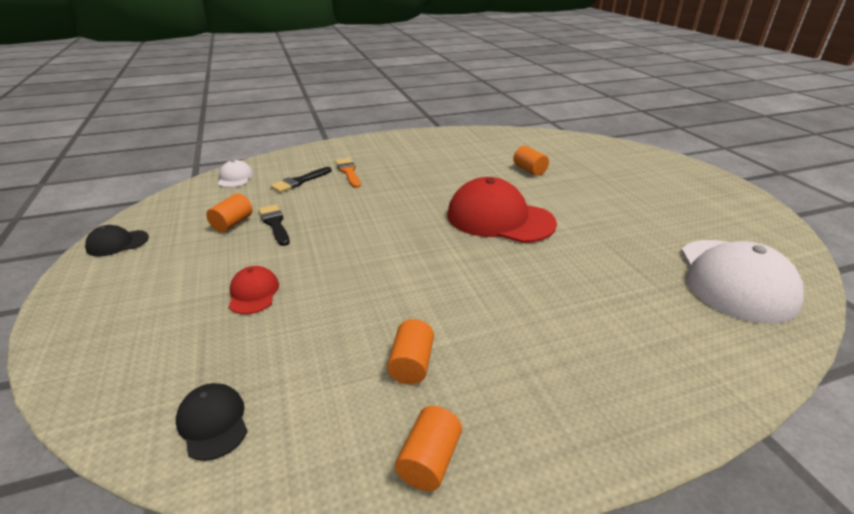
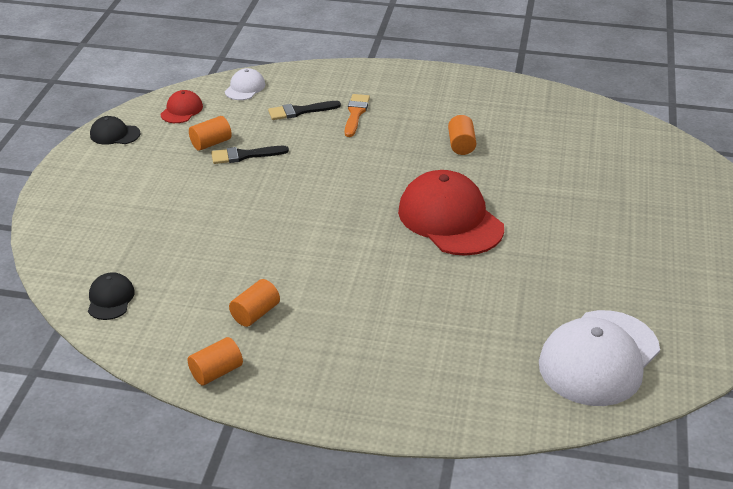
camera: 30 degrees right, 5 degrees up
red cap [229,266,279,314] -> red cap moved to [160,90,203,123]
black brush [259,205,290,246] -> black brush turned 105 degrees counterclockwise [211,146,289,164]
orange cylinder [513,146,549,176] -> orange cylinder moved to [448,115,476,155]

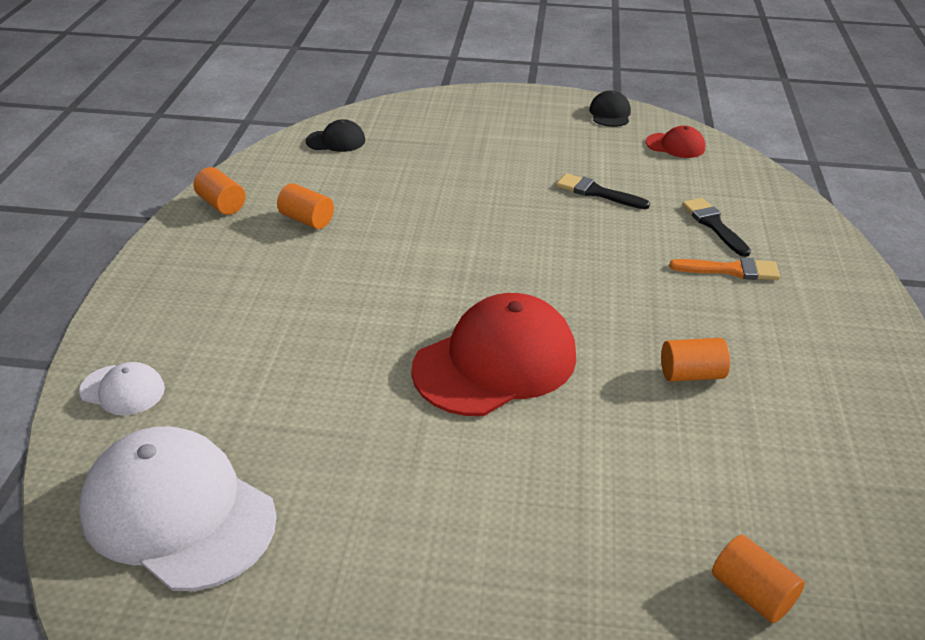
camera: 85 degrees right, 0 degrees up
orange cylinder [189,116,232,151] -> orange cylinder moved to [712,535,805,623]
black brush [211,146,289,164] -> black brush turned 45 degrees counterclockwise [556,173,650,209]
white cap [225,68,265,100] -> white cap moved to [79,362,165,415]

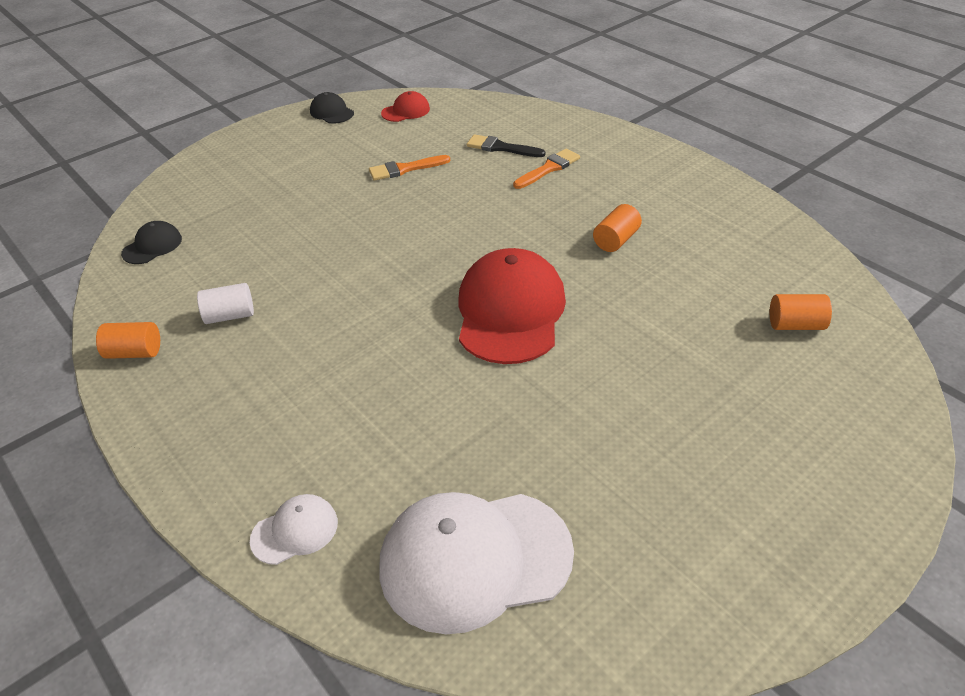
camera: 45 degrees left, 5 degrees up
orange cylinder [277,183,334,229] -> white cylinder [197,283,254,324]
black brush [556,173,650,209] -> orange brush [369,155,450,181]

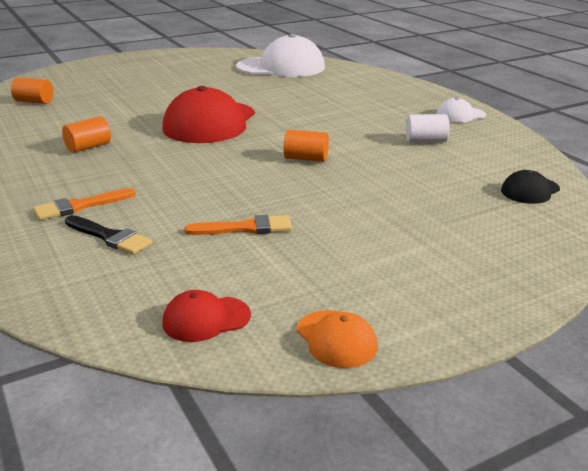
camera: 170 degrees left, 15 degrees down
orange cylinder [96,322,160,359] -> orange cylinder moved to [284,130,329,162]
white cap [250,494,338,565] -> white cap moved to [436,97,486,123]
black cap [310,92,354,124] -> orange cap [297,310,377,368]

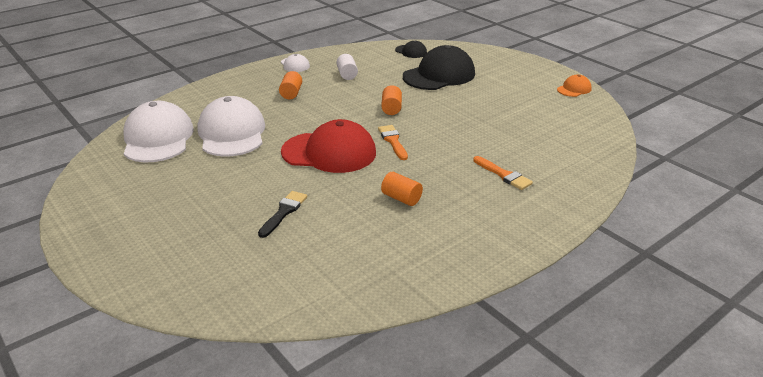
camera: 100 degrees left, 5 degrees up
orange cylinder [11,77,54,104] -> orange cylinder moved to [279,71,302,99]
black brush [65,215,152,255] -> black brush moved to [258,191,307,238]
red cap [162,290,251,342] -> none
orange brush [184,215,292,235] -> orange brush moved to [378,125,408,160]
none -> white cap [197,96,265,157]
none -> black cap [403,45,475,90]

